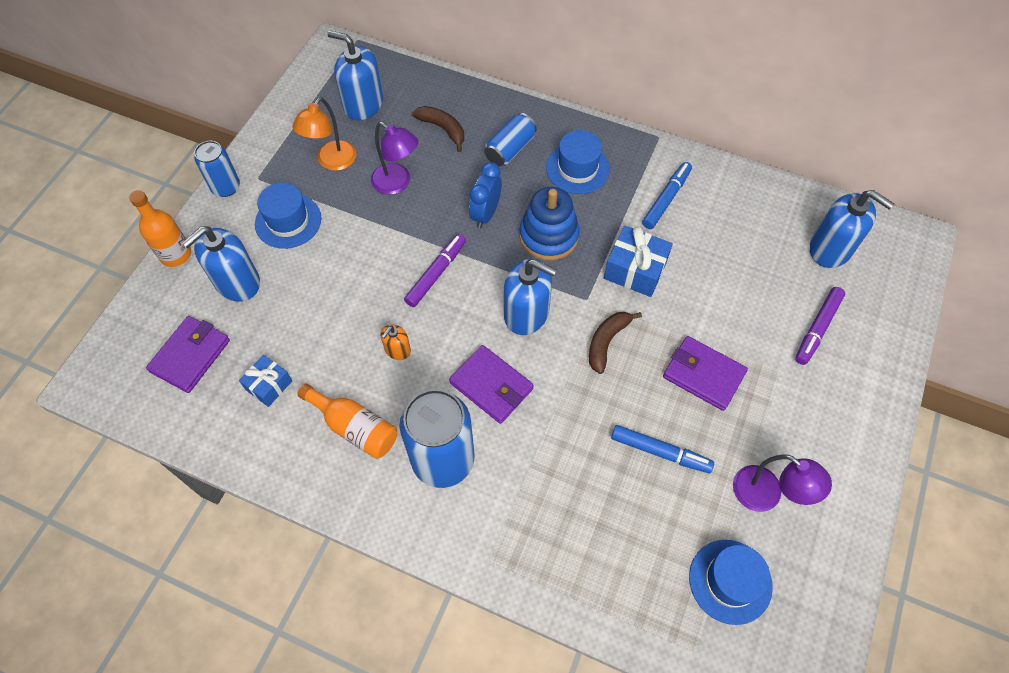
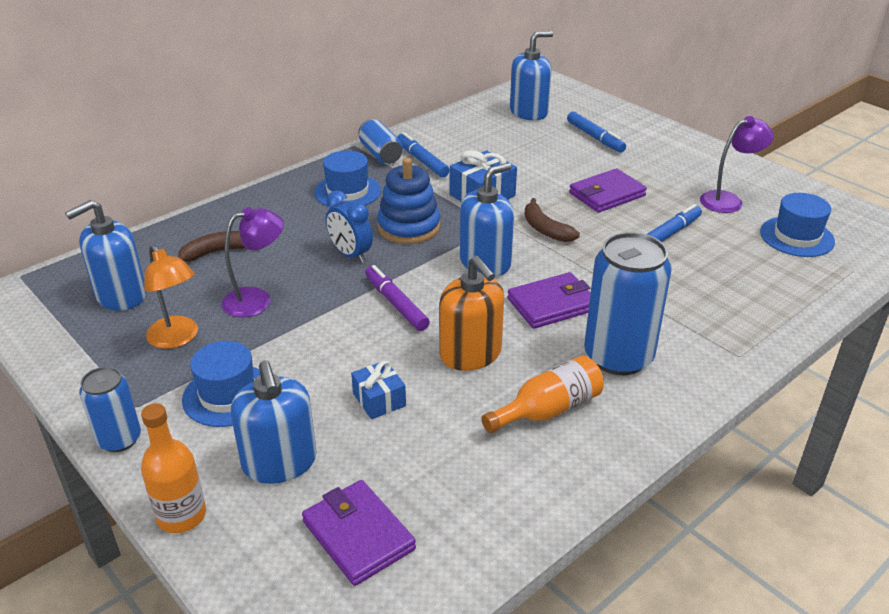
camera: 65 degrees left, 25 degrees down
blue gift [239,355,292,407] -> blue gift moved to [351,360,406,419]
orange soap dispenser [381,325,411,360] -> orange soap dispenser [439,256,504,371], size x1.96
blue can [485,113,537,166] -> blue can moved to [358,119,403,164]
purple marker [795,287,845,365] -> blue marker [567,111,626,153]

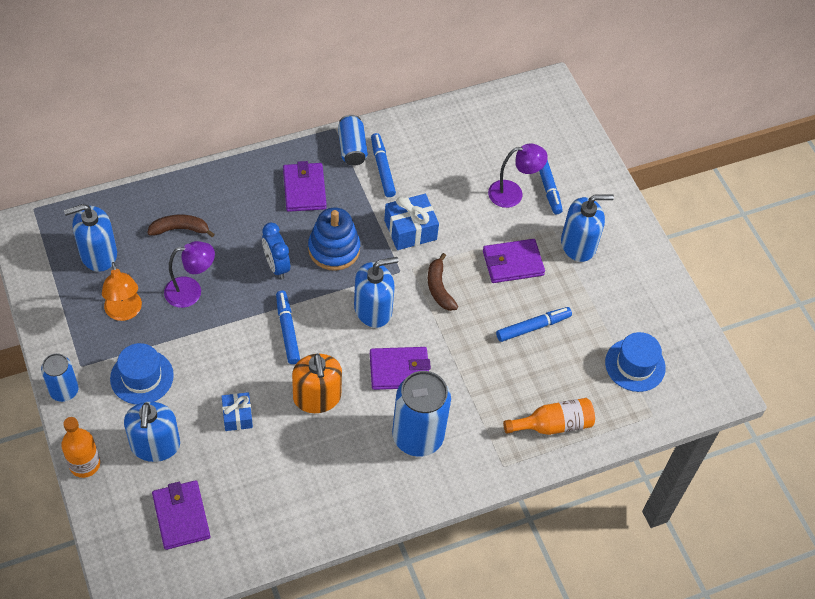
camera: 15 degrees right, 20 degrees up
blue hat [314,150,381,207] -> purple wallet [283,161,327,212]
purple marker [365,265,430,331] -> blue marker [276,291,300,364]
orange bottle [481,355,604,433] -> orange bottle moved to [503,398,595,435]
blue soap dispenser [510,31,553,120] -> blue soap dispenser moved to [561,194,614,262]
purple lamp [700,116,774,213] -> purple lamp moved to [488,143,548,208]

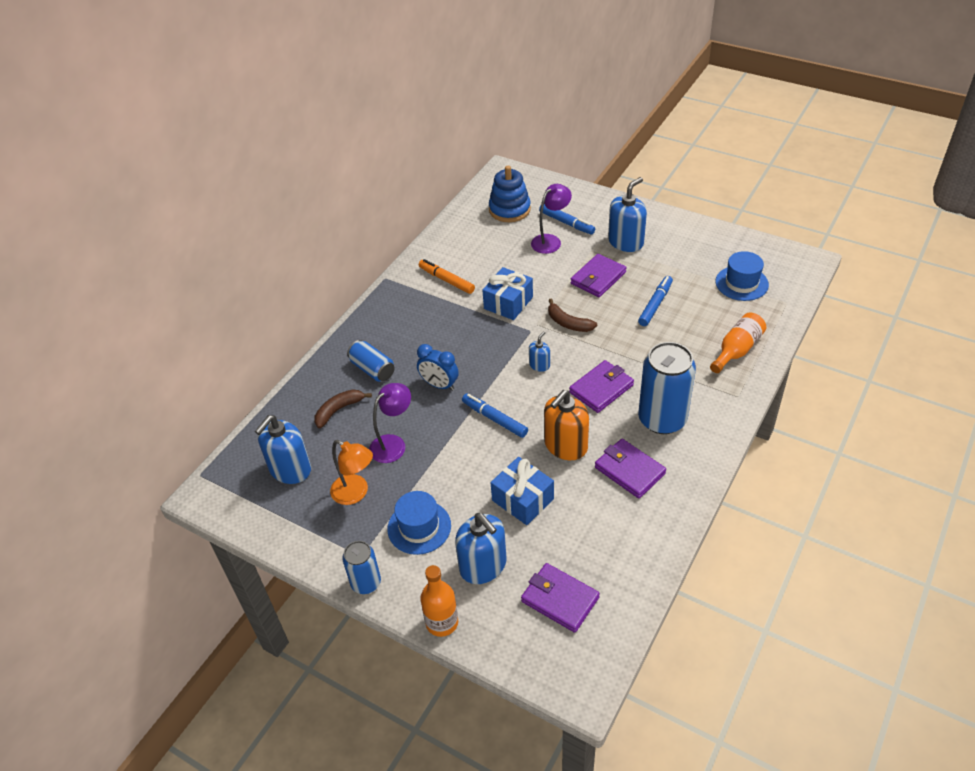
camera: 30 degrees left, 10 degrees down
blue gift [222,392,253,431] -> blue gift [491,457,554,525], size x1.56
purple wallet [283,161,327,212] -> purple wallet moved to [595,439,666,499]
orange soap dispenser [292,354,342,413] -> orange soap dispenser turned 90 degrees clockwise [544,390,589,460]
blue stacking toy [308,208,360,271] -> blue stacking toy moved to [489,166,531,222]
blue can [338,115,368,166] -> blue can moved to [347,340,395,382]
blue soap dispenser [354,257,399,328] -> blue soap dispenser [529,331,550,372], size x0.51
blue marker [371,133,396,197] -> orange marker [419,259,475,294]

